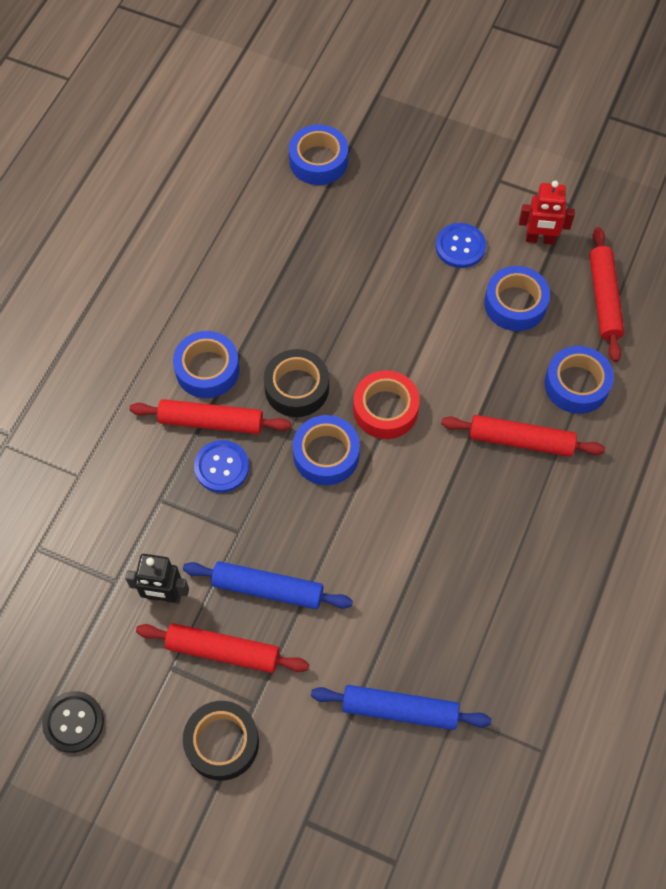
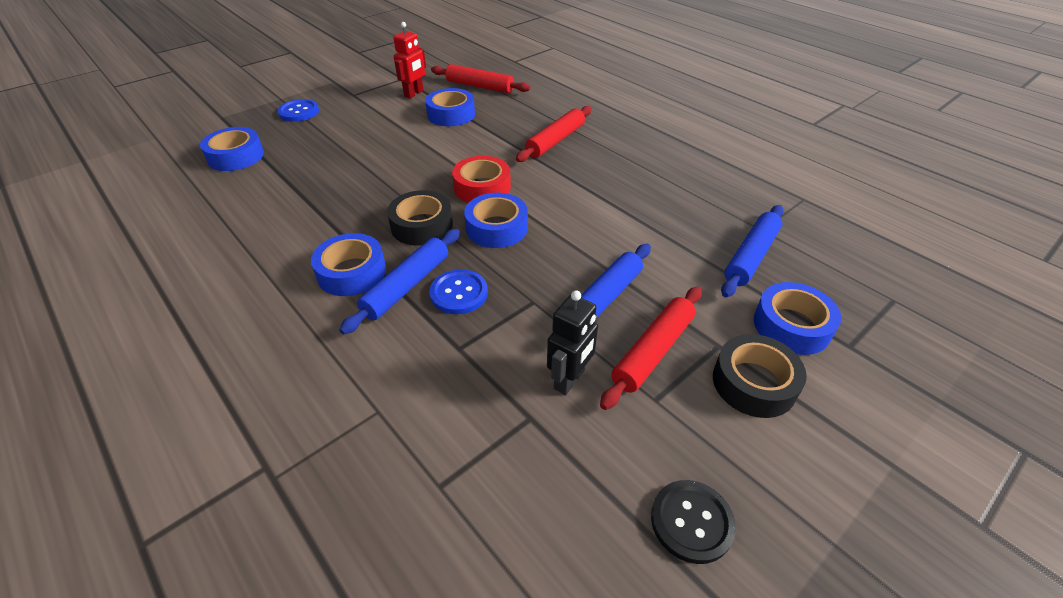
camera: 65 degrees left, 20 degrees down
red rolling pin [129,399,291,434] -> blue rolling pin [339,229,460,335]
blue button [436,223,486,268] -> blue button moved to [277,99,319,122]
blue tape [545,346,614,414] -> blue tape moved to [754,282,841,355]

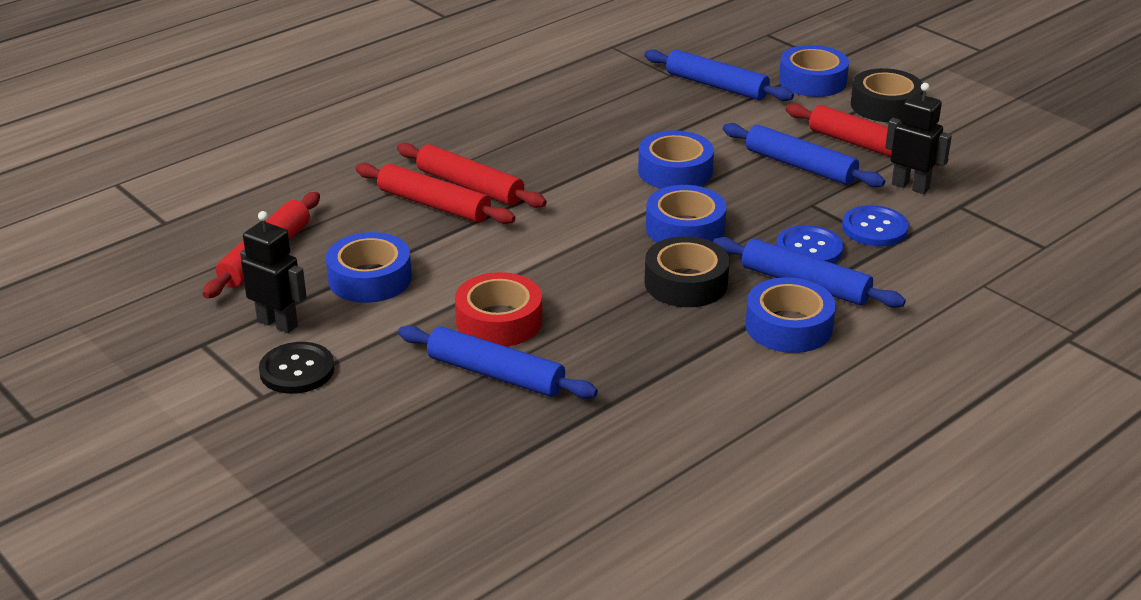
camera: 90 degrees left, 10 degrees down
blue tape [200,127,264,171] -> blue tape moved to [638,131,714,189]
blue button [277,99,319,122] -> blue button moved to [842,205,909,246]
red robot [393,22,426,99] -> black robot [240,211,307,333]
red tape [452,156,511,203] -> red tape moved to [455,272,542,347]
black button [651,480,736,564] -> black button moved to [259,342,335,394]
none -> red rolling pin [355,163,515,224]
none -> blue rolling pin [398,325,598,399]

